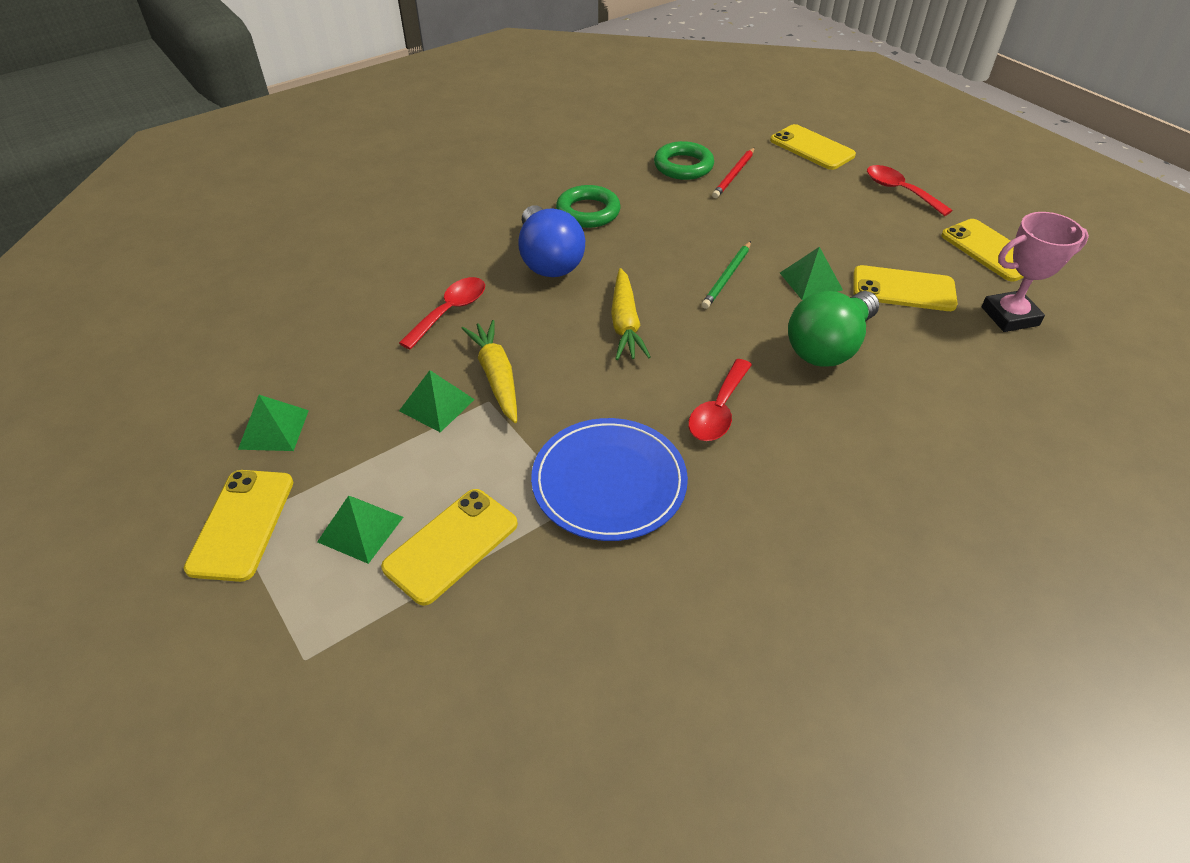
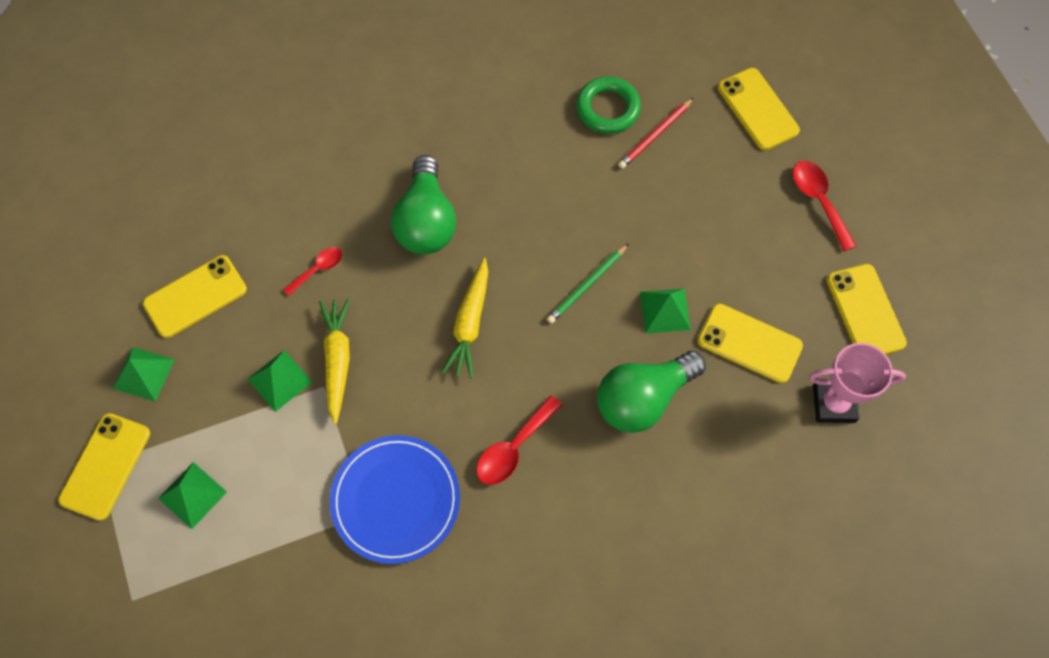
camera: 15 degrees right, 20 degrees up
yellow phone [381,489,518,606] -> yellow phone moved to [143,255,247,338]
red spoon [399,277,485,350] -> red spoon [283,247,342,296], size x0.65
blue light bulb [519,205,585,277] -> green light bulb [391,155,456,254]
green ring [556,185,621,228] -> none

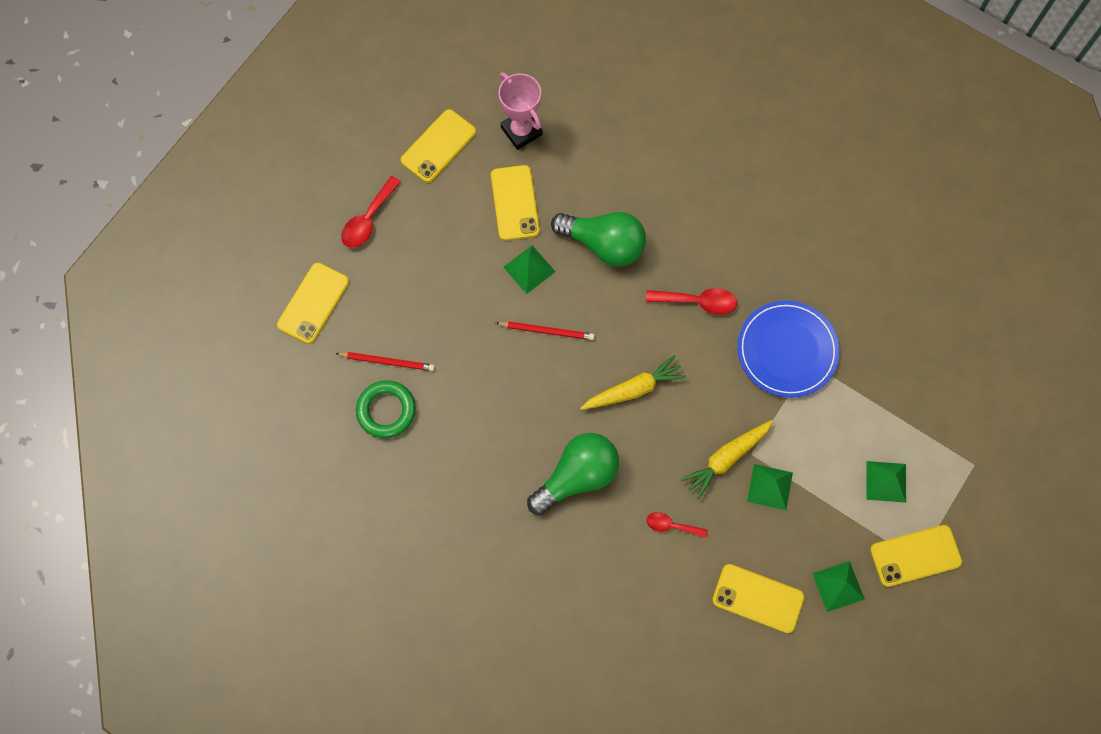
camera: 125 degrees left, 5 degrees up
green pencil [547,243,629,324] -> red pencil [496,322,595,340]

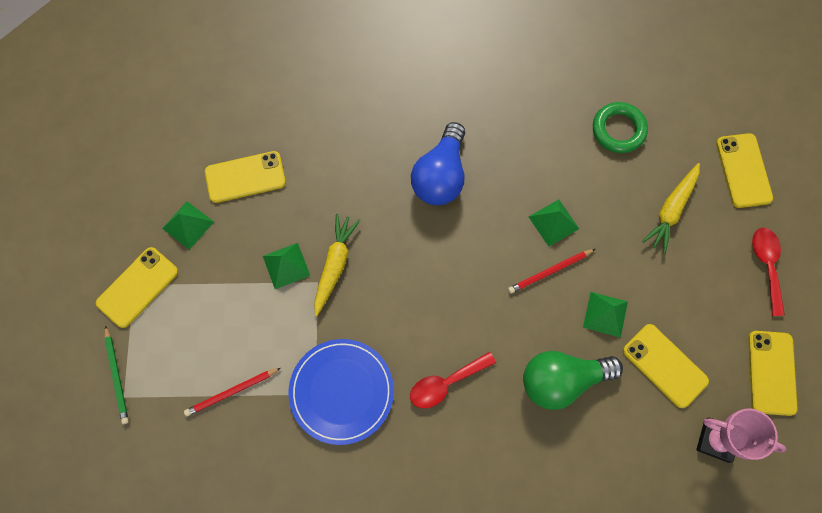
camera: 145 degrees right, 0 degrees up
red pencil [335,352,435,371] -> red pencil moved to [184,368,281,417]
green light bulb [527,433,619,515] -> blue light bulb [411,122,465,205]
yellow carrot [580,355,686,410] -> yellow carrot moved to [642,163,700,254]
red spoon [646,512,708,538] -> none
green pyramid [866,461,906,503] -> green pyramid moved to [529,199,579,247]
none -> green pencil [104,325,129,424]

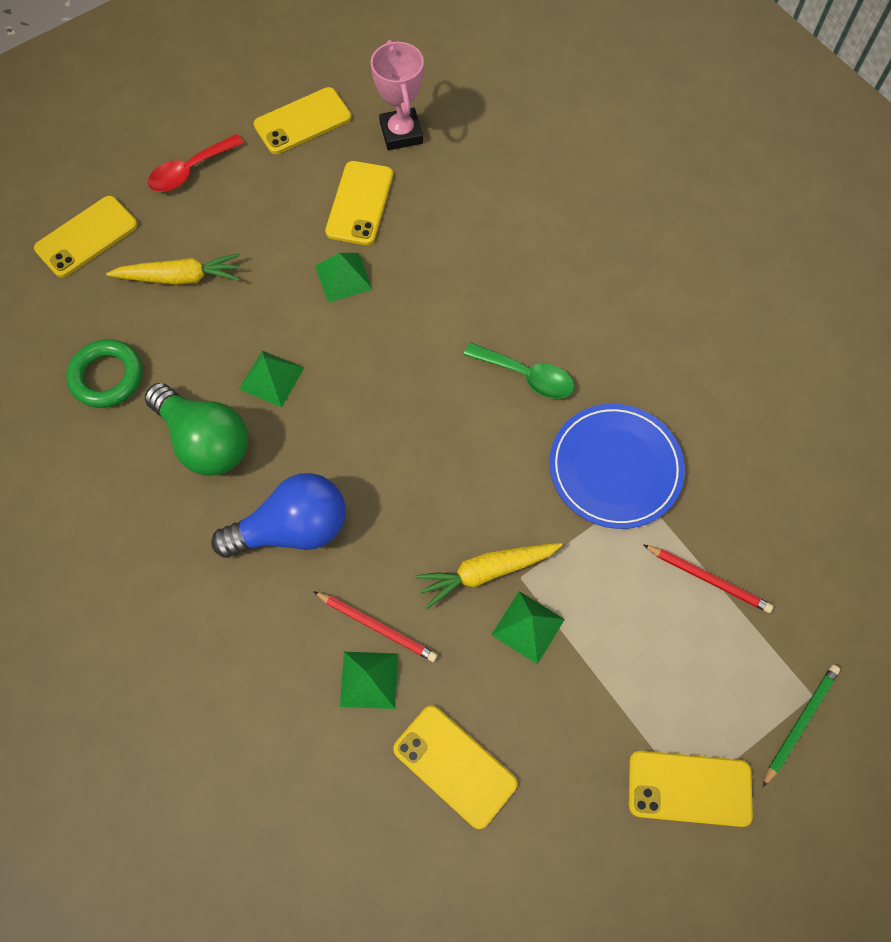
camera: 125 degrees left, 5 degrees down
green pyramid [162,201,214,250] -> green pyramid moved to [340,652,398,709]
red spoon [410,352,496,409] -> green spoon [464,342,574,399]
red pencil [508,249,595,294] -> red pencil moved to [313,591,437,662]
green light bulb [523,351,623,410] -> green light bulb moved to [145,383,248,476]

